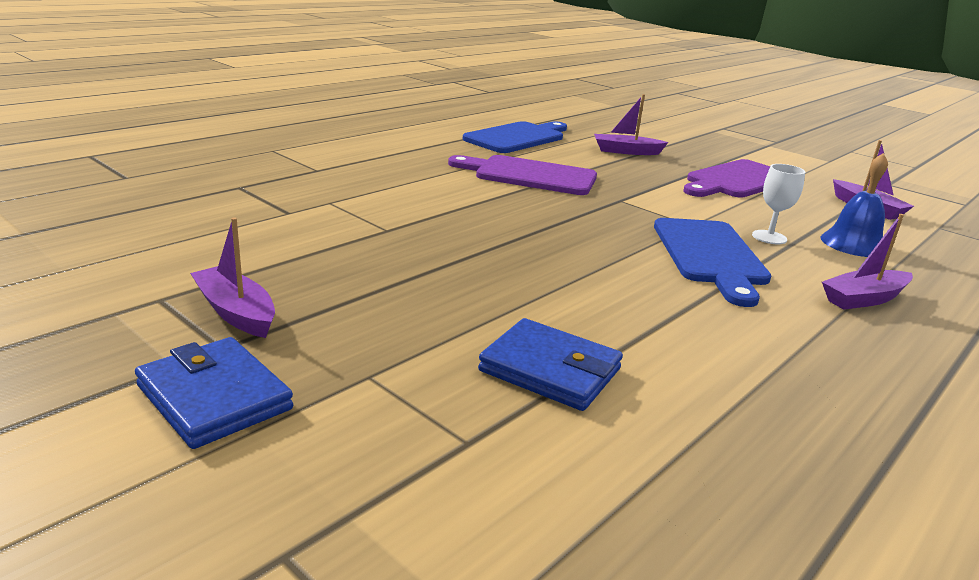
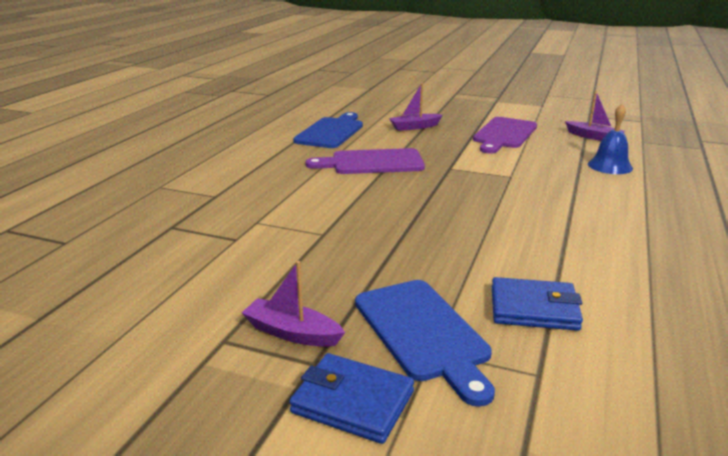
camera: 20 degrees left, 0 degrees up
blue cutting board [654,218,771,307] -> blue cutting board moved to [355,280,495,407]
white goblet [752,164,805,244] -> none
purple boat [822,214,913,310] -> none

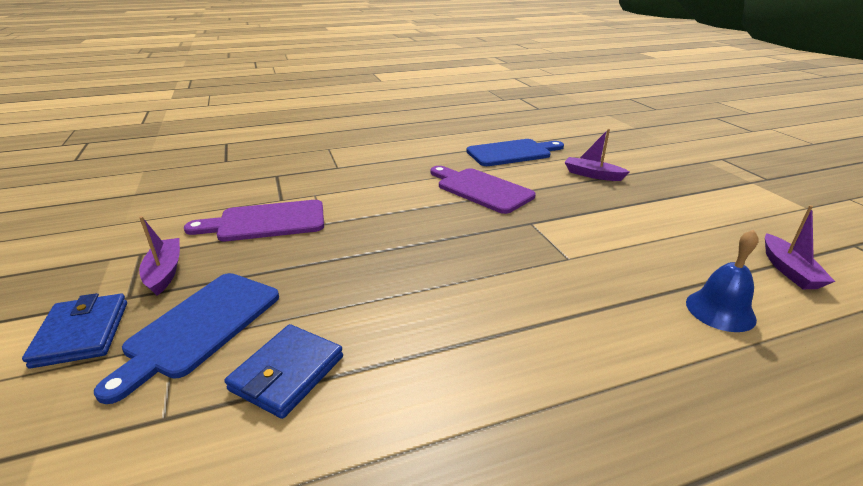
camera: 50 degrees right, 5 degrees up
purple cutting board [473,117,537,154] -> purple cutting board moved to [184,200,324,241]
blue wallet [492,277,583,331] -> blue wallet turned 60 degrees clockwise [225,324,343,419]

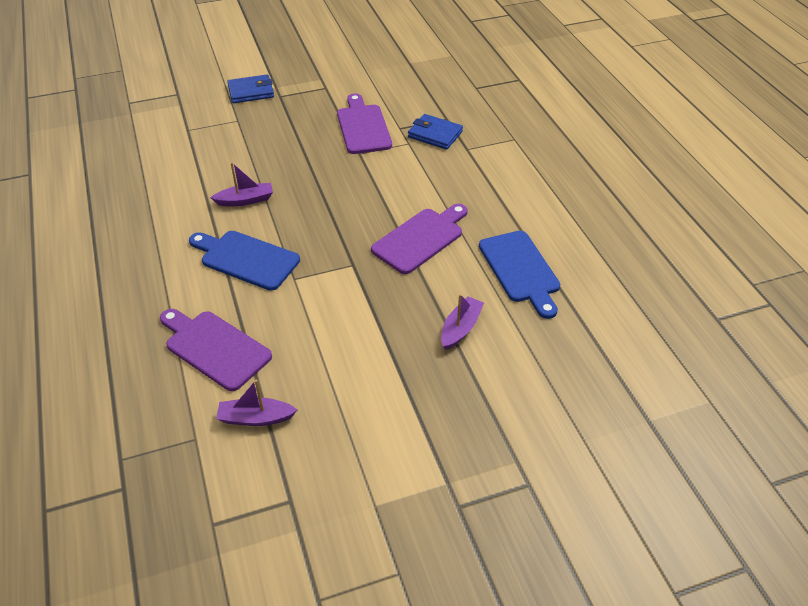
camera: 90 degrees right, 15 degrees up
blue cutting board [94,273,279,404] -> blue cutting board moved to [189,231,300,291]
purple boat [139,216,180,296] -> purple boat moved to [210,162,273,206]
blue wallet [225,324,343,419] -> blue wallet moved to [408,114,463,150]
blue bell [686,229,759,332] -> purple cutting board [160,309,272,391]

